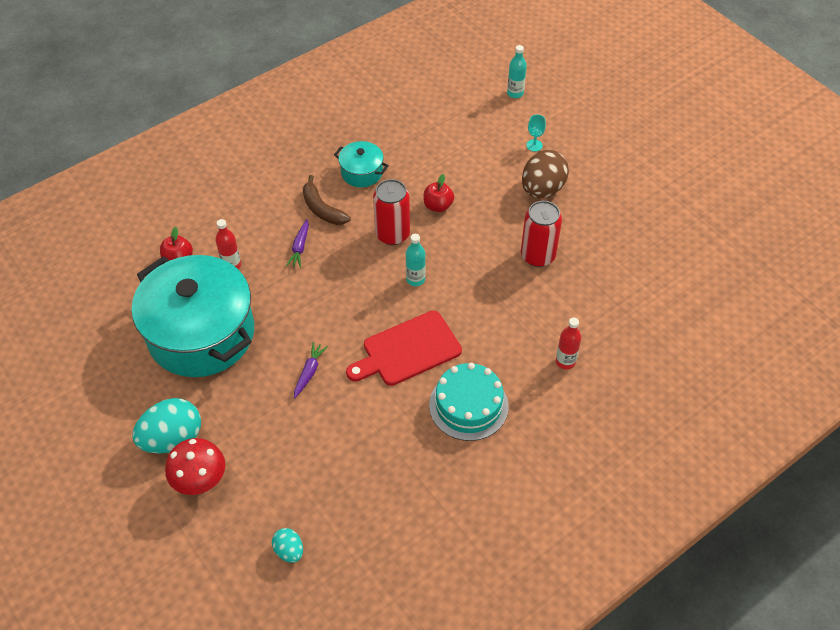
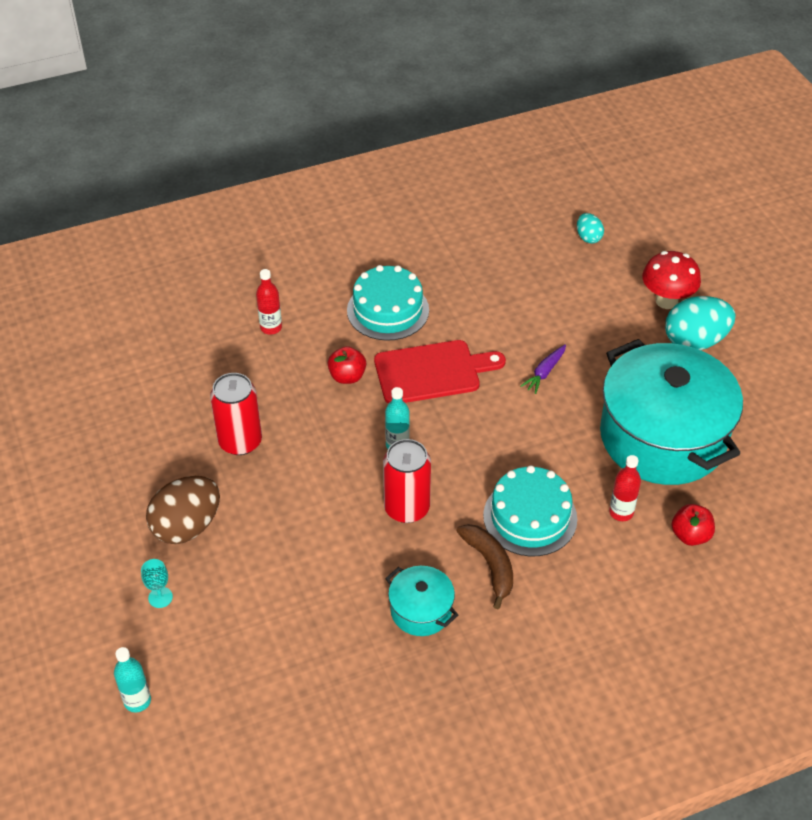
camera: 165 degrees left, 5 degrees down
purple carrot [286,219,309,268] -> turquoise cake [483,465,577,556]
red apple [423,174,454,212] -> red apple moved to [327,346,366,384]

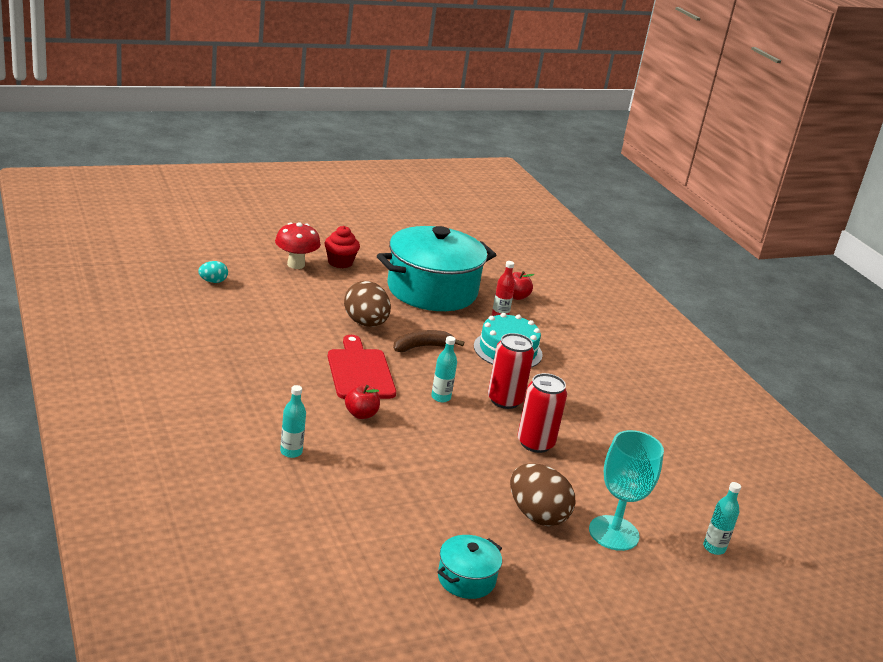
camera: 95 degrees left, 20 degrees down
turquoise goblet [141,559,173,608] -> turquoise goblet [589,430,664,551], size x2.36
red can [210,373,262,455] -> red can moved to [517,373,567,453]
red bottle [256,269,282,335] -> turquoise bottle [280,385,306,458]
turquoise cake [347,265,429,341] -> none
turquoise pot [385,566,458,636] -> turquoise pot moved to [437,535,502,599]
brown banana [457,524,513,609] -> brown banana moved to [393,330,464,352]
purple carrot [520,344,566,394] -> brown egg [344,281,391,327]
turquoise egg [665,296,736,350] -> red cupcake [325,226,360,268]

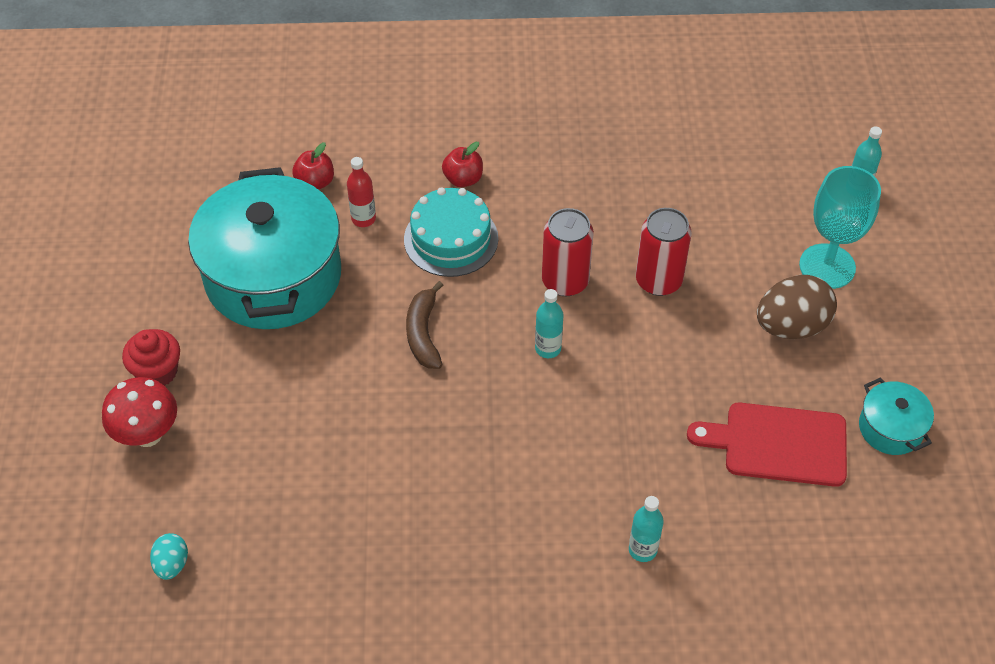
camera: 65 degrees left, 25 degrees up
red cutting board [328,335,396,399] -> red cutting board moved to [687,403,847,487]
brown egg [344,281,391,327] -> none
red apple [345,384,380,419] -> red apple moved to [442,142,483,187]

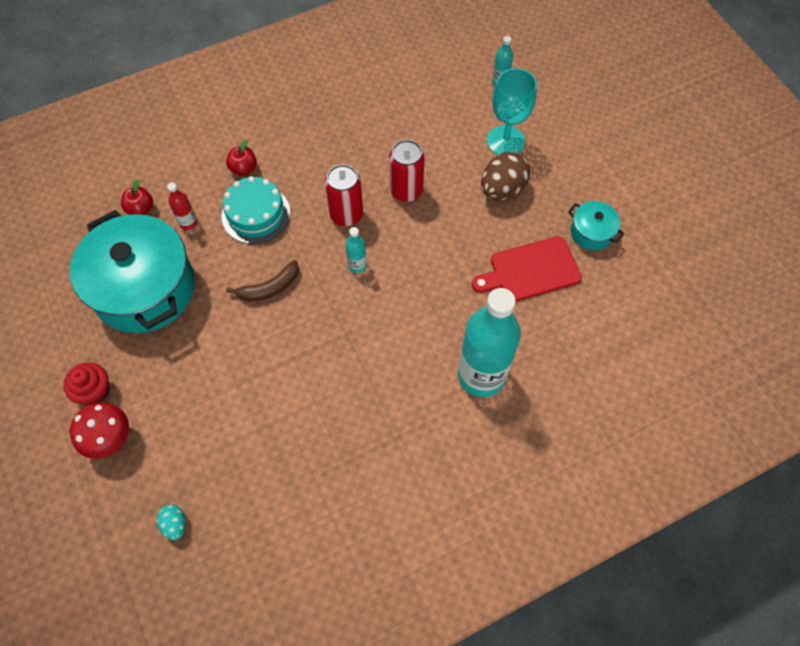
camera: 25 degrees left, 10 degrees up
brown banana [406,281,443,369] -> brown banana turned 90 degrees counterclockwise [226,260,299,301]
turquoise bottle [629,496,664,562] -> turquoise bottle [458,288,521,397], size x2.42

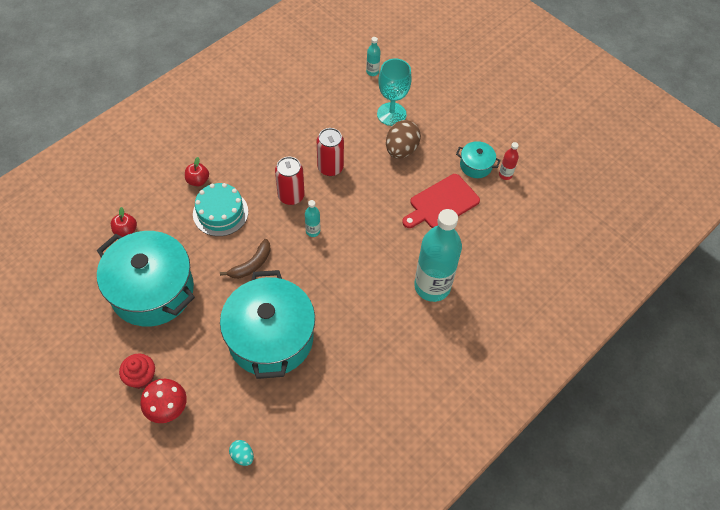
camera: 20 degrees left, 5 degrees down
red bottle [167,182,197,230] -> red bottle moved to [499,142,519,180]
none -> turquoise pot [220,270,315,379]

